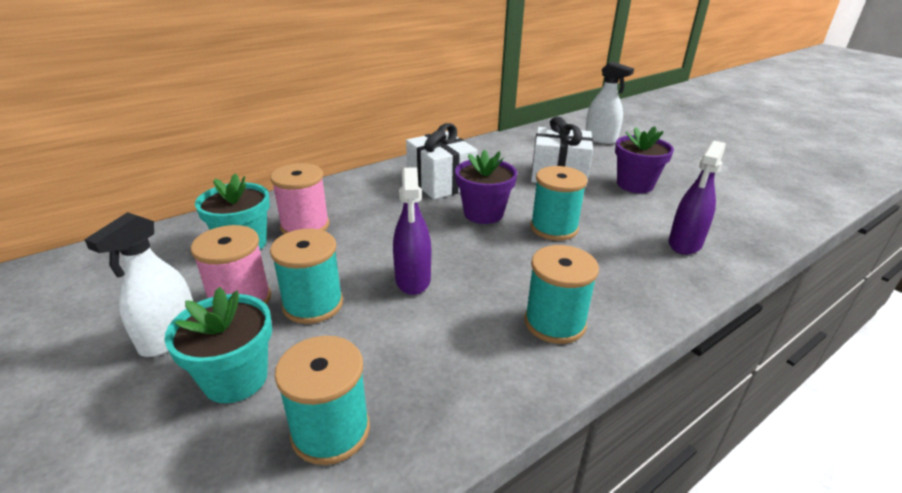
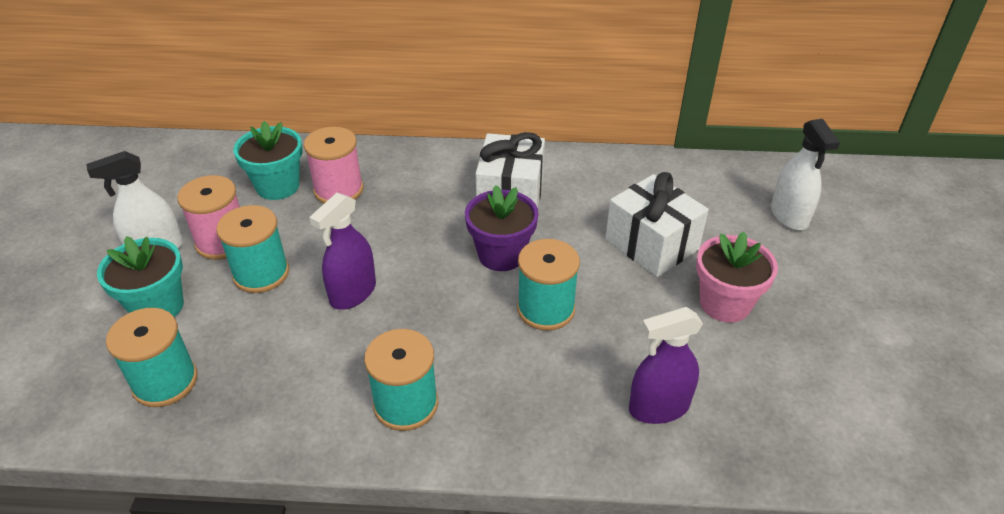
camera: 40 degrees right, 10 degrees up
purple flower pot [615,126,674,193] -> pink flower pot [696,232,778,323]

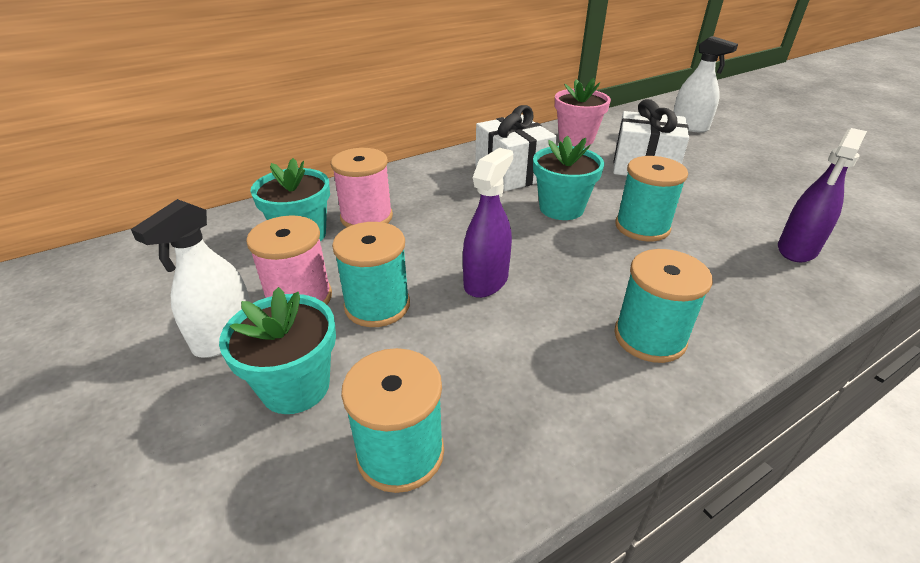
camera: 35 degrees left, 5 degrees down
purple spray bottle [309,193,376,310] -> purple spray bottle turned 150 degrees counterclockwise [463,148,513,298]
purple flower pot [465,185,539,271] -> turquoise flower pot [533,136,604,220]
pink flower pot [696,232,778,323] -> pink flower pot moved to [555,78,611,146]

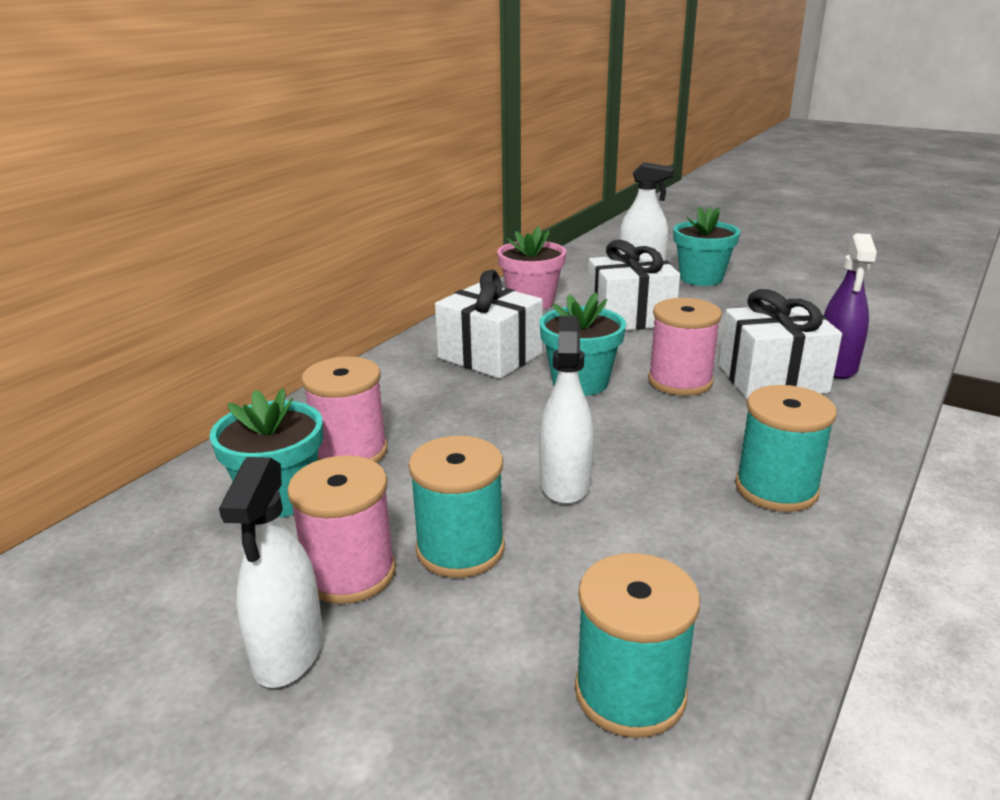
camera: 25 degrees left, 10 degrees down
turquoise flower pot [219,287,336,414] -> turquoise flower pot moved to [674,207,740,286]
purple spray bottle [463,148,513,298] -> white spray bottle [539,316,594,504]
turquoise spool [615,156,688,241] -> pink spool [648,298,722,396]
none -> white gift [719,289,842,399]

